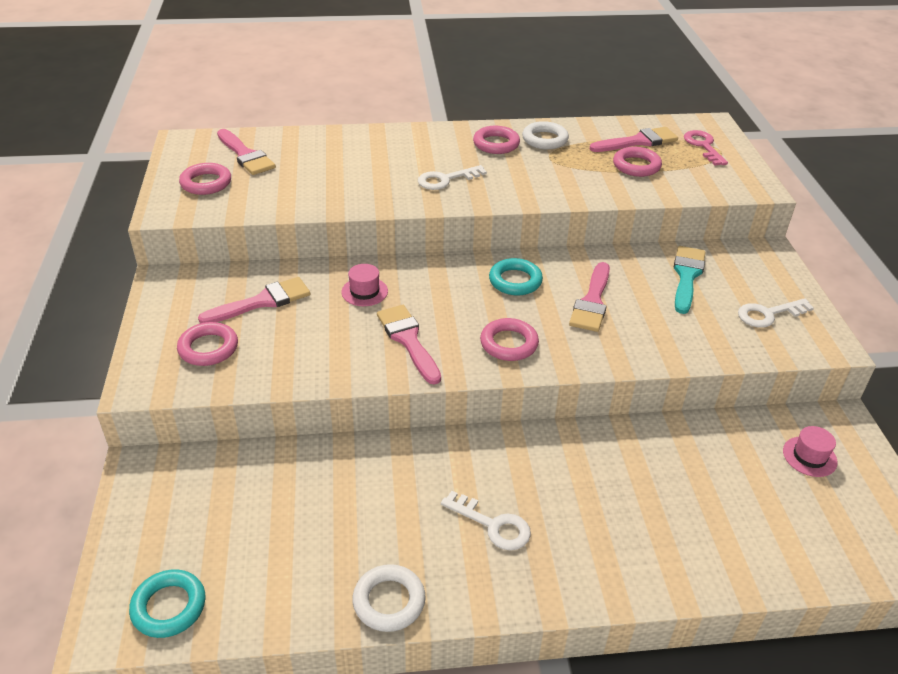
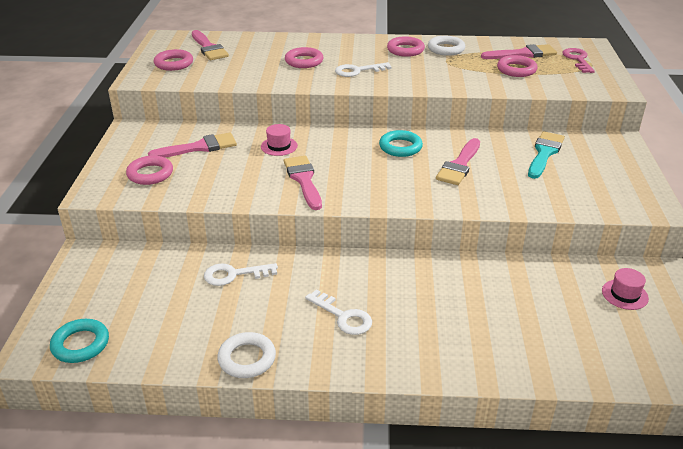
camera: 10 degrees right, 5 degrees down
pink ring [480,318,539,361] -> pink ring moved to [285,47,323,68]
white key [738,298,814,328] -> white key moved to [204,263,278,286]

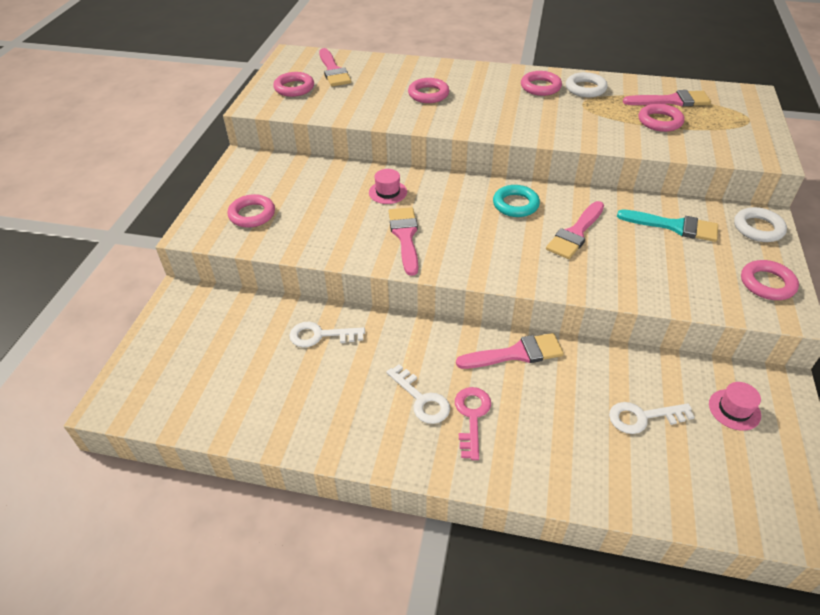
camera: 10 degrees right, 10 degrees up
turquoise ring [50,319,109,363] -> none
pink brush [148,133,237,158] -> pink brush moved to [456,333,564,369]
white ring [217,332,276,378] -> white ring moved to [734,207,787,242]
white key [335,62,392,77] -> white key moved to [609,402,695,434]
turquoise brush [528,131,565,179] -> turquoise brush turned 75 degrees clockwise [617,209,718,242]
pink key [563,48,595,73] -> pink key moved to [455,387,491,460]
none -> pink ring [741,260,799,300]

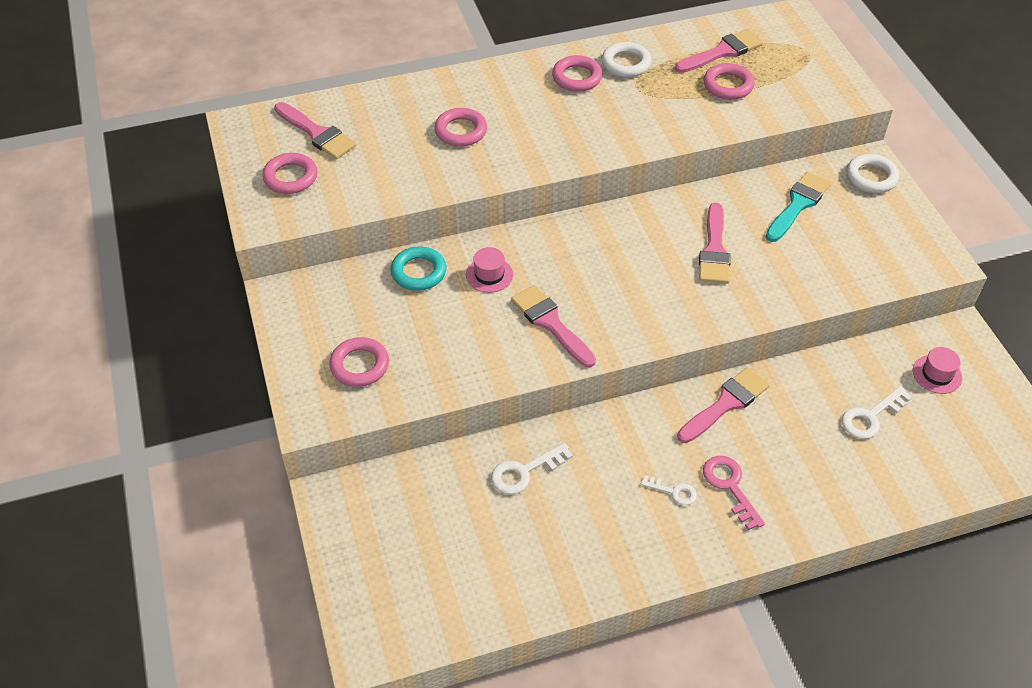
camera: 30 degrees left, 5 degrees up
white key [386,364,450,424] -> white key [641,476,697,505], size x0.64
turquoise ring [493,185,540,217] -> turquoise ring moved to [391,247,446,291]
turquoise brush [617,209,718,242] -> turquoise brush turned 45 degrees counterclockwise [766,172,831,242]
pink ring [741,260,799,300] -> none

